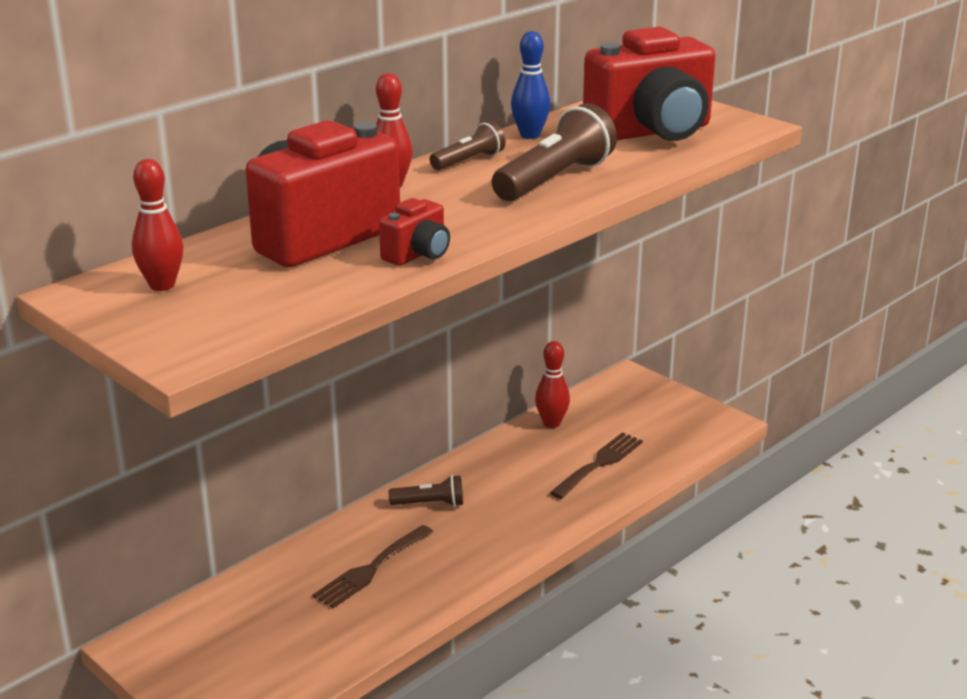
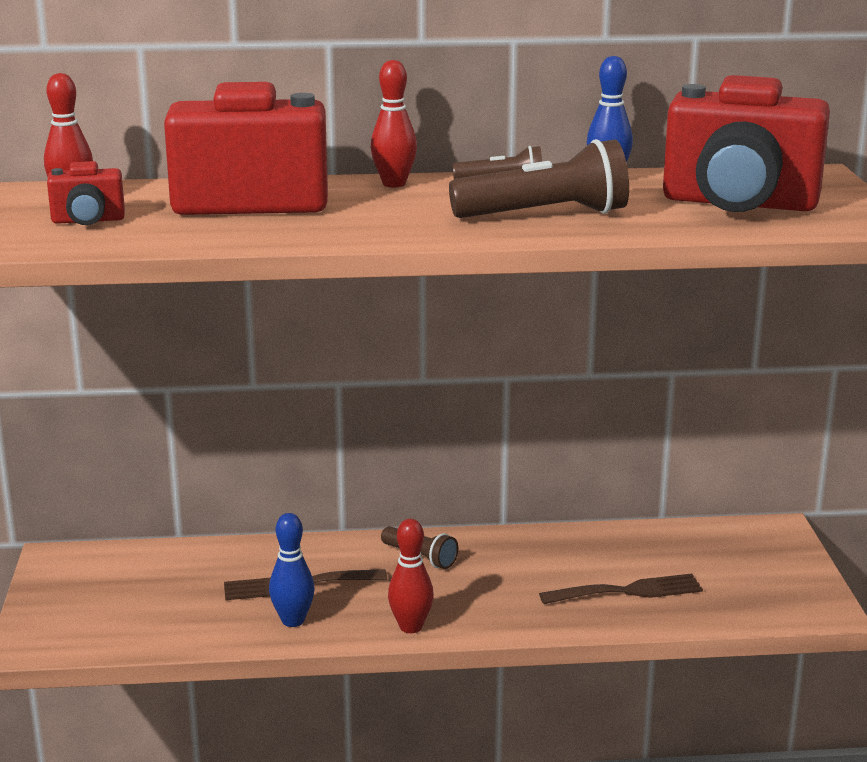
camera: 40 degrees right, 5 degrees down
red camera [379,198,450,266] -> red camera moved to [47,161,125,225]
red bowling pin [535,341,570,428] -> red bowling pin moved to [388,519,434,633]
none -> blue bowling pin [269,513,315,627]

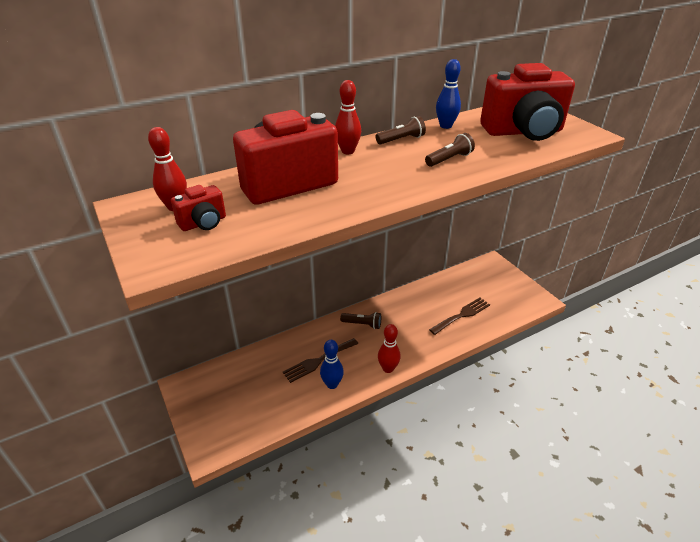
camera: 25 degrees left, 15 degrees up
brown flashlight [449,139,629,218] -> brown flashlight [425,133,475,167], size x0.55

